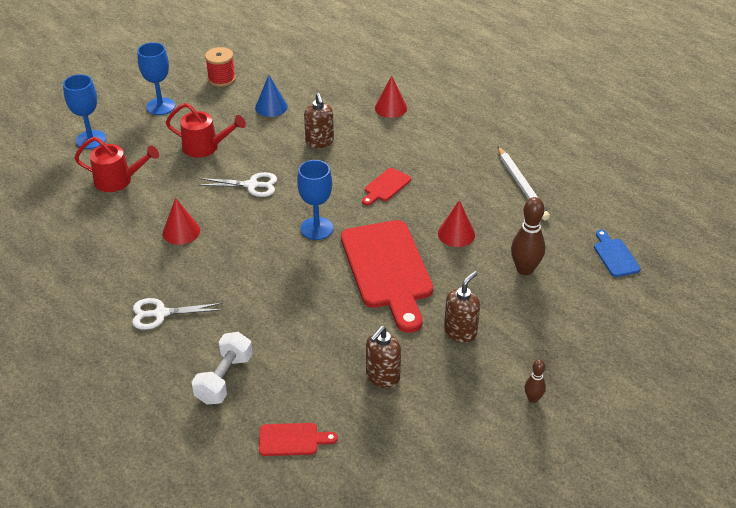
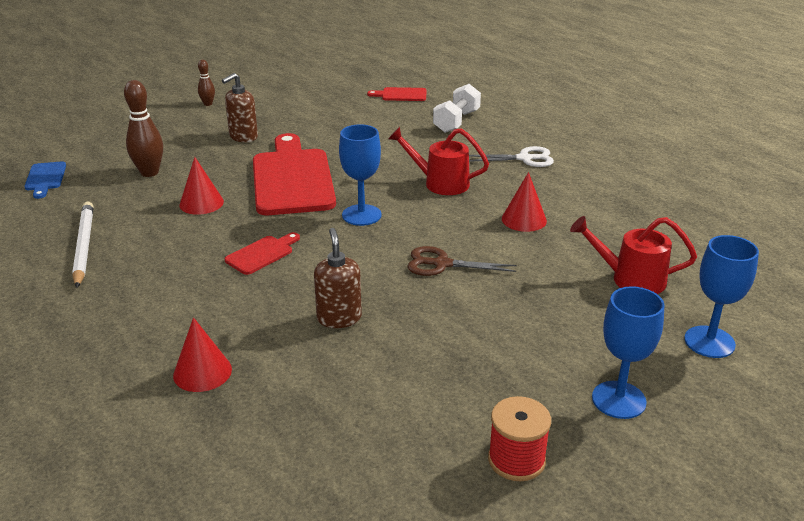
camera: 175 degrees left, 10 degrees down
red watering can [166,103,246,158] -> red watering can moved to [388,127,489,195]
white scissors [198,172,277,197] -> brown scissors [407,246,517,276]
blue cone [255,75,288,117] -> none
brown soap dispenser [366,326,401,388] -> none

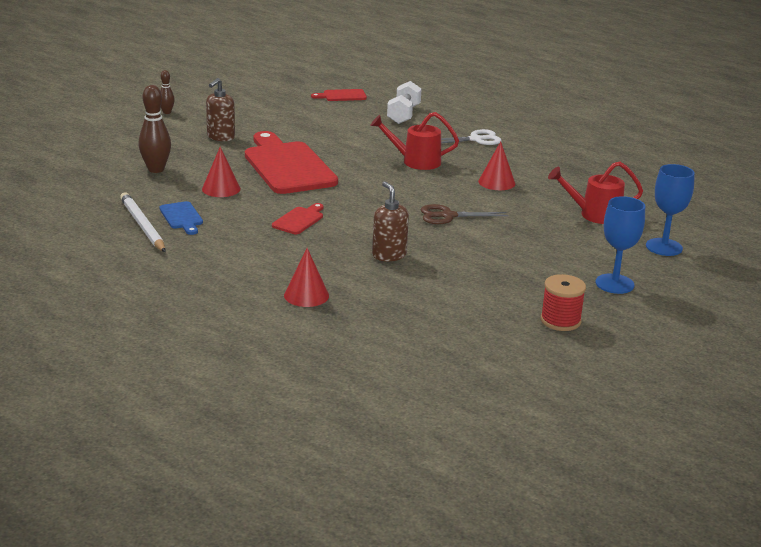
camera: 15 degrees left, 5 degrees down
blue cutting board [24,162,66,199] -> blue cutting board moved to [159,201,203,235]
blue goblet [339,124,382,226] -> none

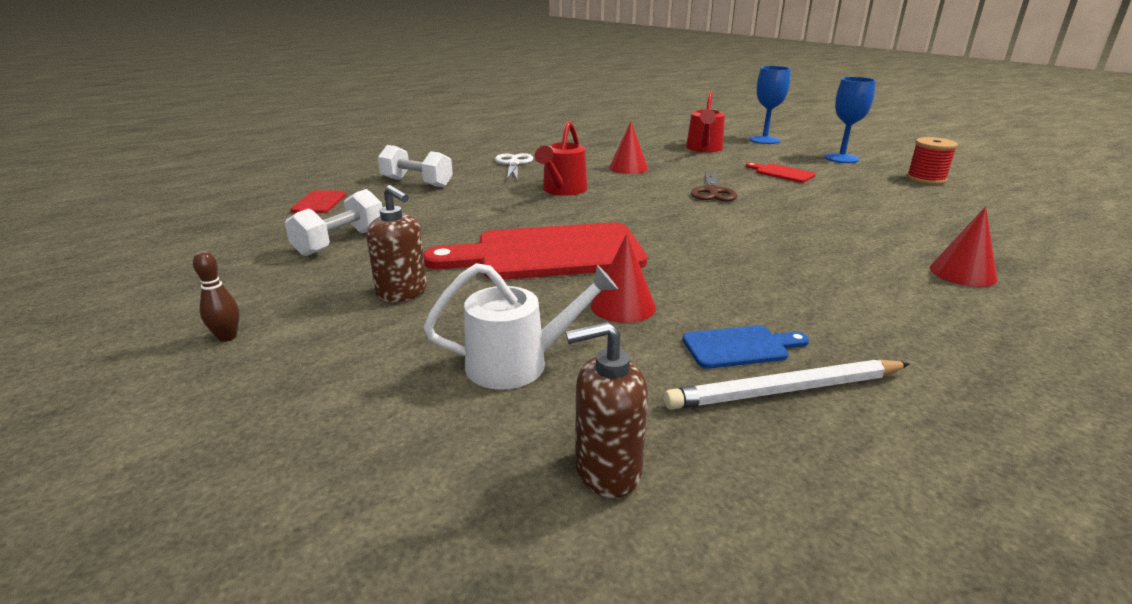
camera: 75 degrees left, 0 degrees up
brown bowling pin [139,85,171,173] -> white watering can [424,263,618,390]
red cutting board [272,203,323,234] -> red cutting board moved to [746,162,816,183]
brown soap dispenser [372,181,409,261] -> brown soap dispenser moved to [566,321,648,498]
none -> white dumbbell [285,189,383,256]

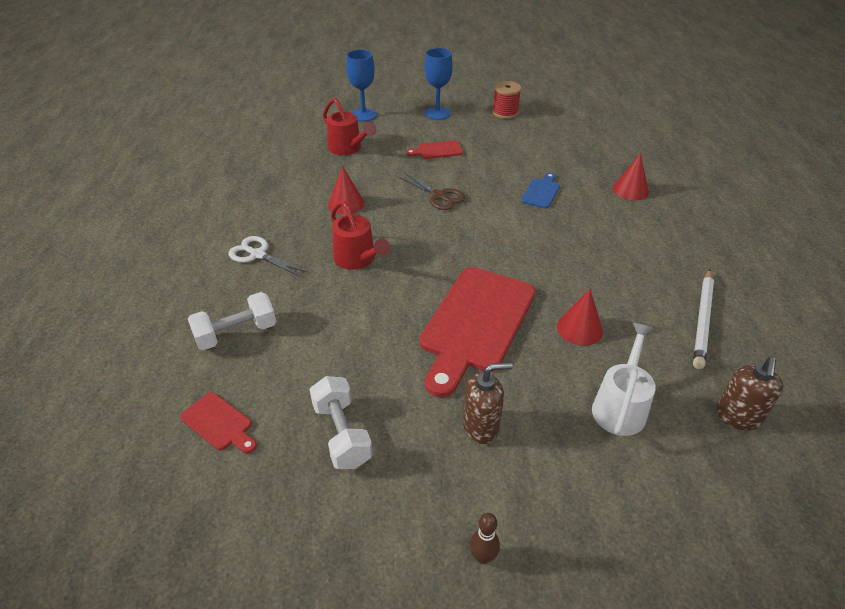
camera: 55 degrees left, 15 degrees up
blue cutting board [683,325,809,369] -> blue cutting board moved to [521,173,560,209]

